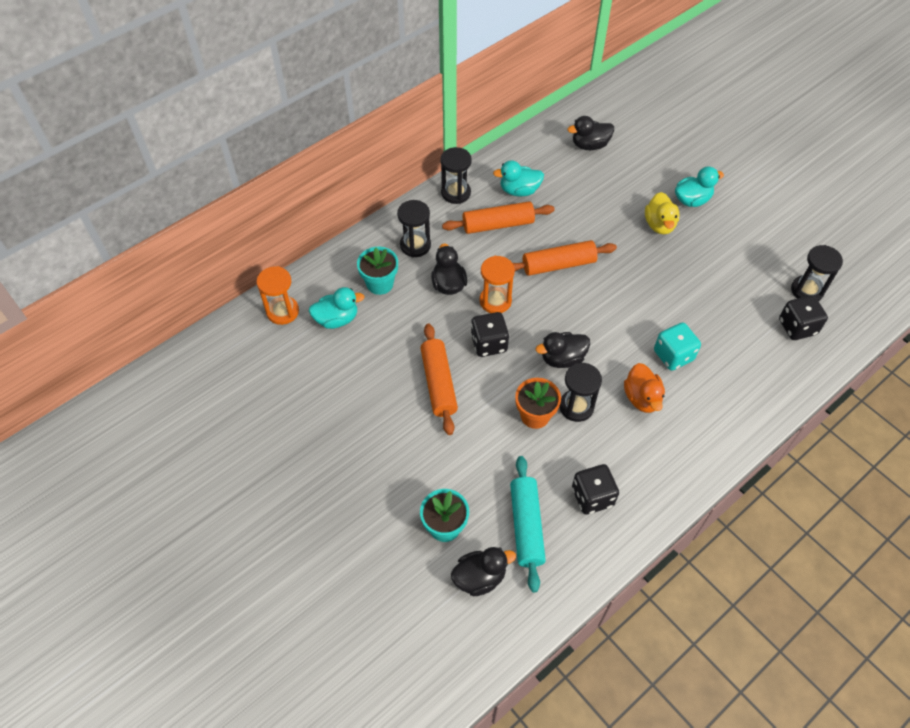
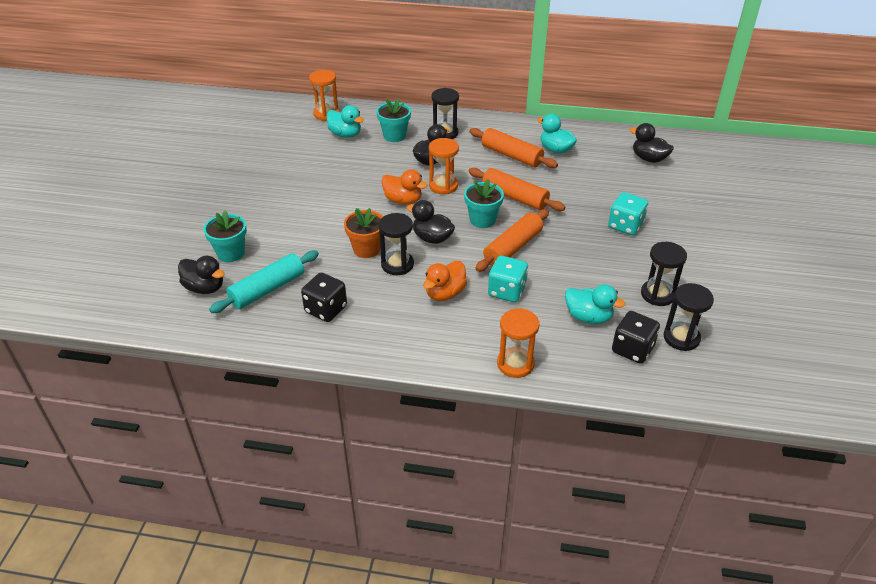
camera: 50 degrees right, 15 degrees down
orange rolling pin [420,324,458,435] -> orange rolling pin moved to [475,209,549,272]
black hourglass [440,147,472,204] -> black hourglass moved to [641,242,687,306]
black dice [471,312,509,357] -> orange duck [381,169,427,205]
yellow duck [645,192,680,234] -> turquoise dice [608,192,648,235]
turquoise duck [675,167,724,207] -> turquoise duck moved to [565,284,625,324]
none -> turquoise flower pot [464,179,504,228]
none -> orange hourglass [497,308,539,378]

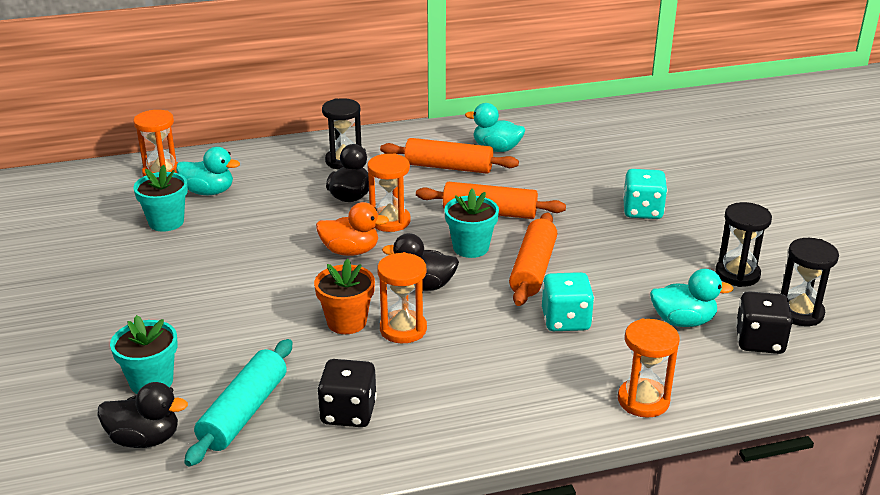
camera: 25 degrees left, 10 degrees down
turquoise flower pot [376,98,411,142] -> turquoise flower pot moved to [133,165,188,232]
black hourglass [379,213,414,275] -> orange hourglass [377,252,427,343]
orange duck [423,261,467,301] -> none
black duck [630,123,674,163] -> none

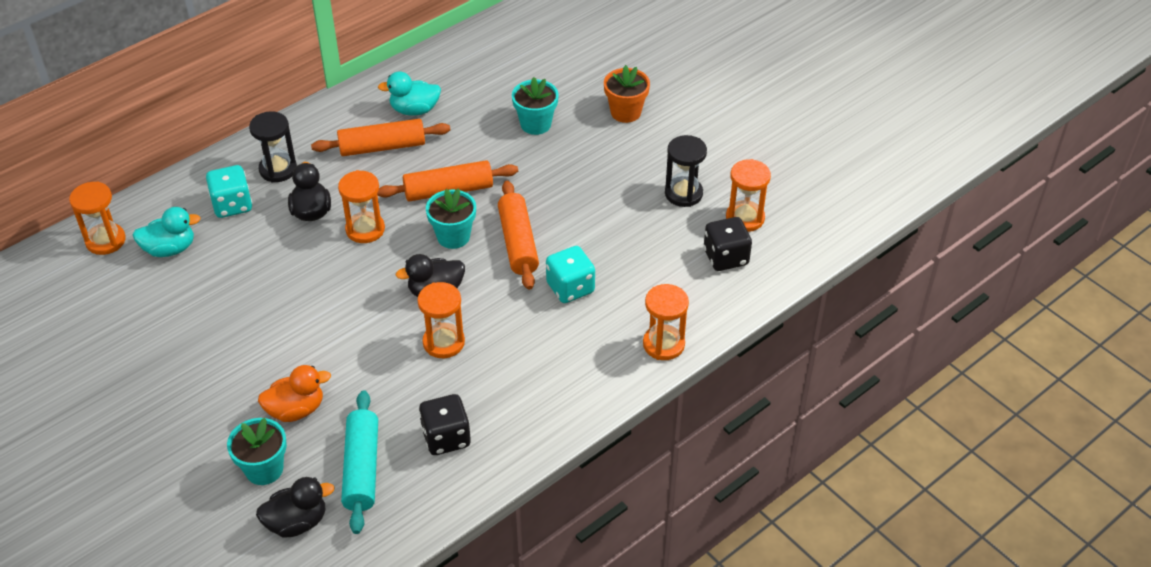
camera: 25 degrees left, 15 degrees up
turquoise flower pot [133,165,188,232] -> turquoise flower pot moved to [512,77,559,135]
orange flower pot [314,259,375,334] -> orange flower pot moved to [604,65,650,123]
orange duck [316,202,389,256] -> orange duck moved to [258,365,331,422]
turquoise dice [623,169,667,219] -> turquoise dice moved to [206,165,252,218]
turquoise duck [650,269,733,327] -> none
black hourglass [781,238,839,326] -> orange hourglass [726,159,771,232]

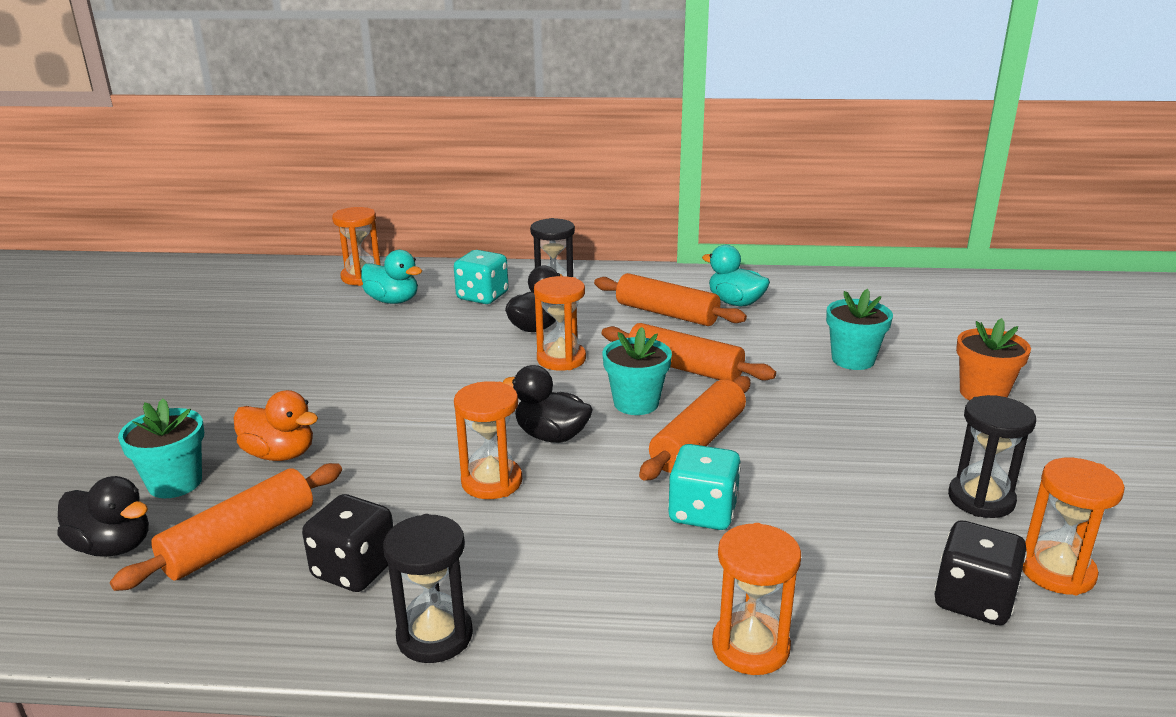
camera: 45 degrees right, 20 degrees down
turquoise rolling pin [341,390,378,534] -> orange rolling pin [110,463,342,591]
none -> black hourglass [383,514,473,663]

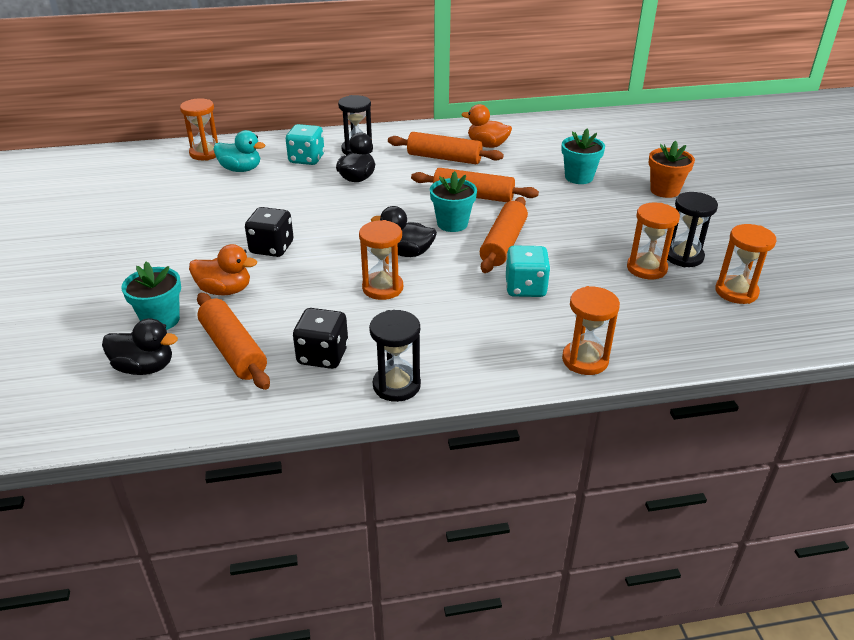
camera: 15 degrees left, 10 degrees up
orange rolling pin [110,463,342,591] -> orange rolling pin turned 60 degrees counterclockwise [197,293,270,390]
orange hourglass [534,276,586,371] -> orange hourglass moved to [627,203,680,279]
turquoise duck [702,245,770,306] -> orange duck [462,104,512,148]
black dice [934,521,1027,625] -> black dice moved to [245,207,294,257]

